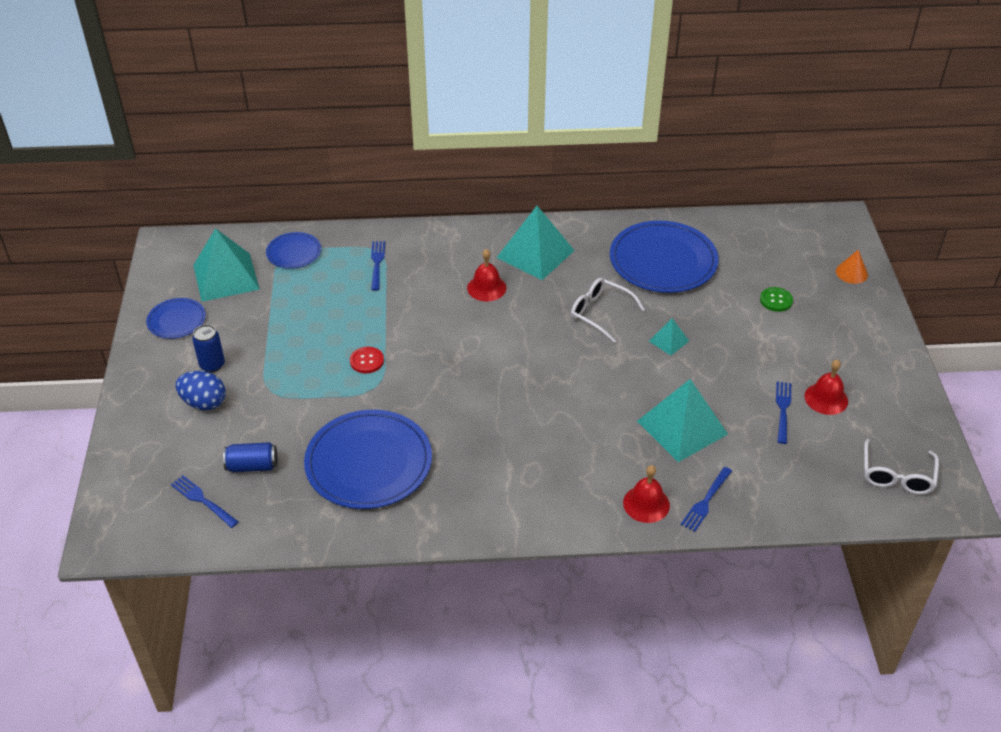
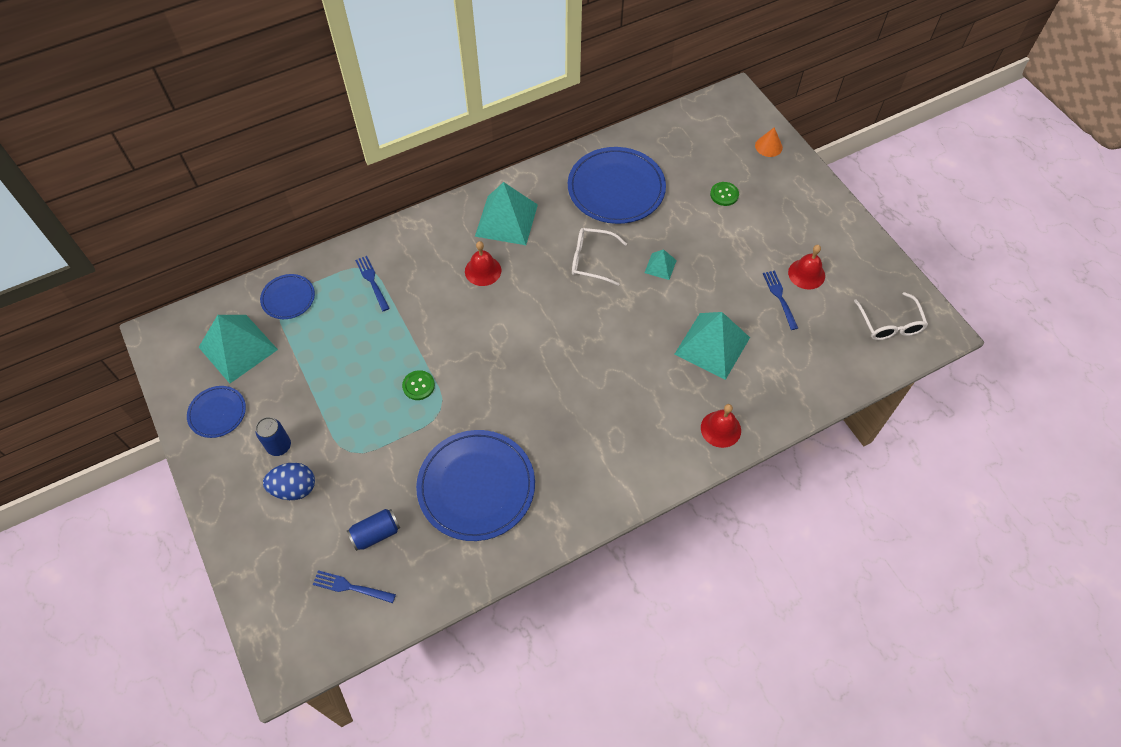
camera: 25 degrees left, 15 degrees up
red button [350,347,384,373] -> green button [402,370,435,400]
blue fork [681,467,732,532] -> none

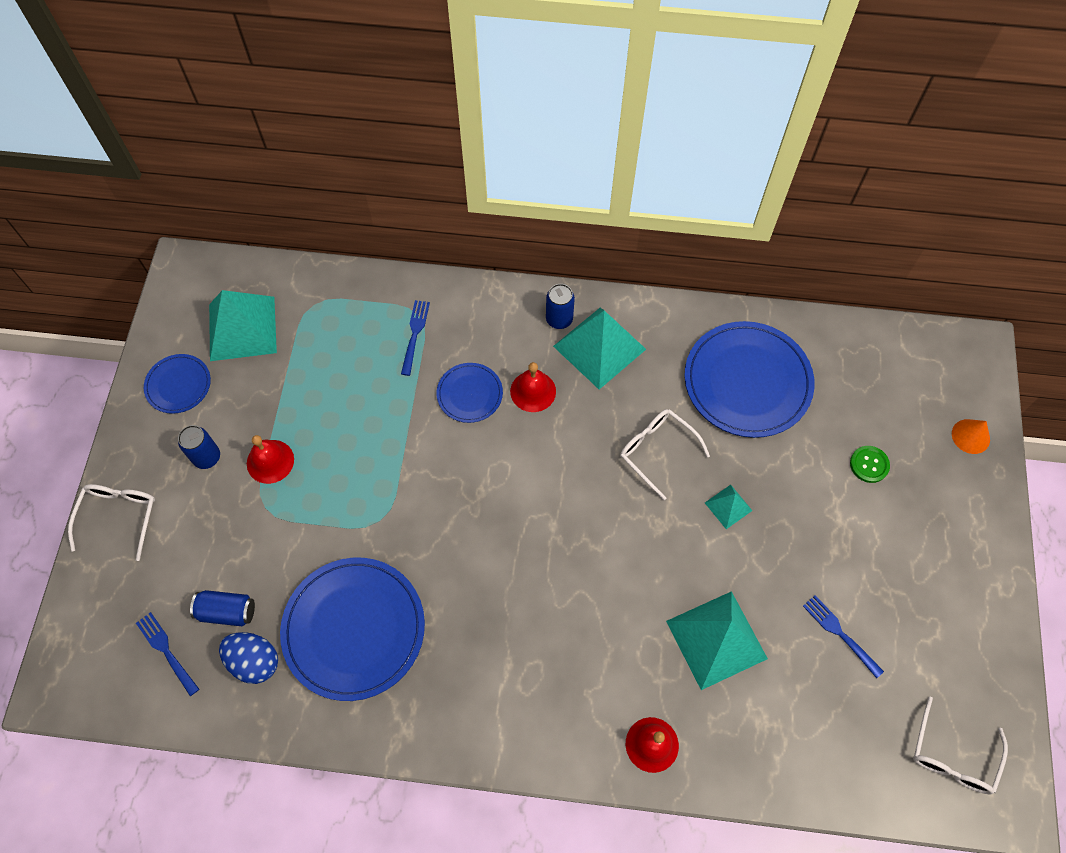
camera: 35 degrees right, 5 degrees up
blue plate [260,274,315,319] -> blue plate moved to [437,363,503,423]
blue egg [263,463,315,500] -> blue egg moved to [219,632,278,684]
green button [402,370,435,400] -> none
blue fork [763,270,798,330] -> blue fork turned 60 degrees counterclockwise [803,595,884,678]
red bell [788,245,825,289] -> red bell moved to [247,435,294,484]
none -> white glasses [68,484,155,561]
none -> blue can [546,284,575,329]

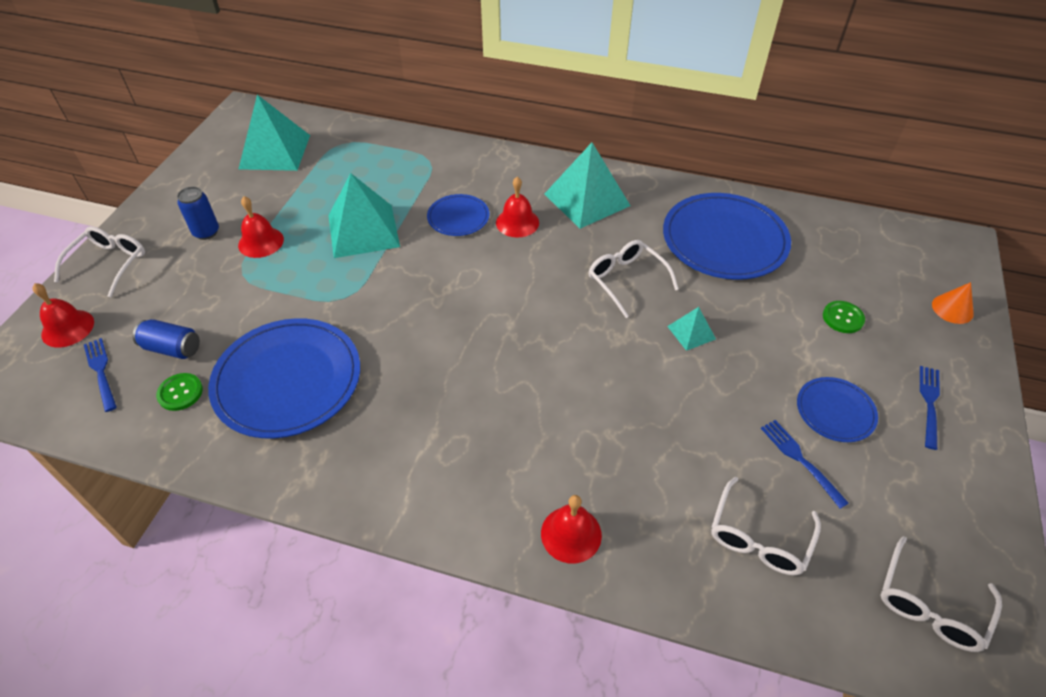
camera: 10 degrees right, 15 degrees down
blue plate [144,354,211,414] -> blue plate moved to [797,377,878,442]
blue egg [219,632,278,684] -> green button [156,373,203,411]
blue fork [401,300,430,376] -> blue fork moved to [920,366,940,450]
blue can [546,284,575,329] -> none
turquoise pyramid [666,591,768,690] -> turquoise pyramid moved to [328,173,400,258]
none -> red bell [33,283,94,347]
none -> white glasses [711,477,821,575]

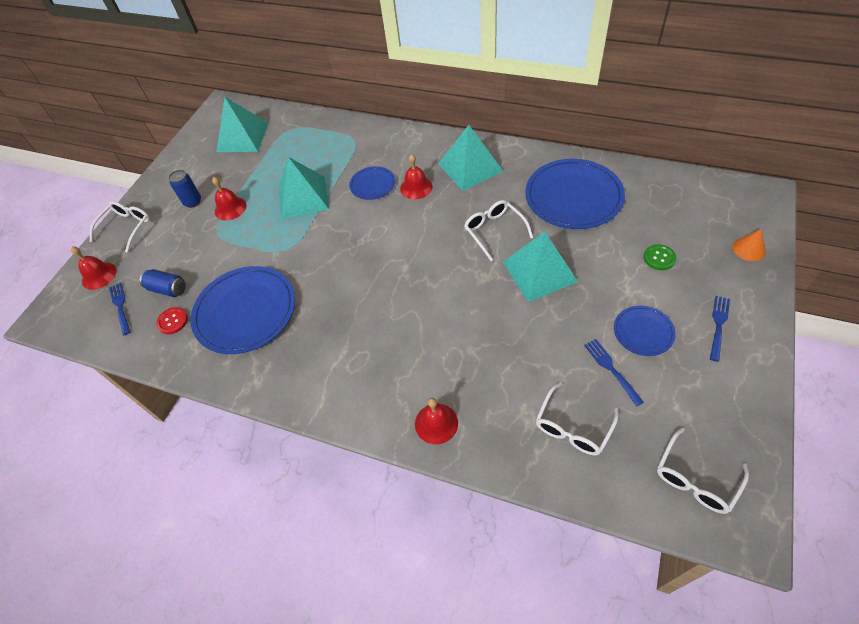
camera: 10 degrees right, 5 degrees up
green button [156,373,203,411] -> red button [156,307,188,334]
turquoise pyramid [667,307,716,351] -> turquoise pyramid [503,231,578,302], size x2.08

